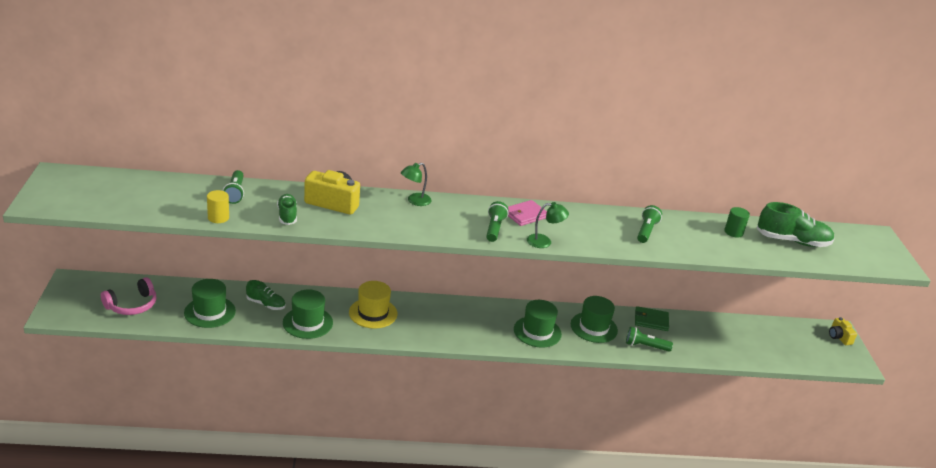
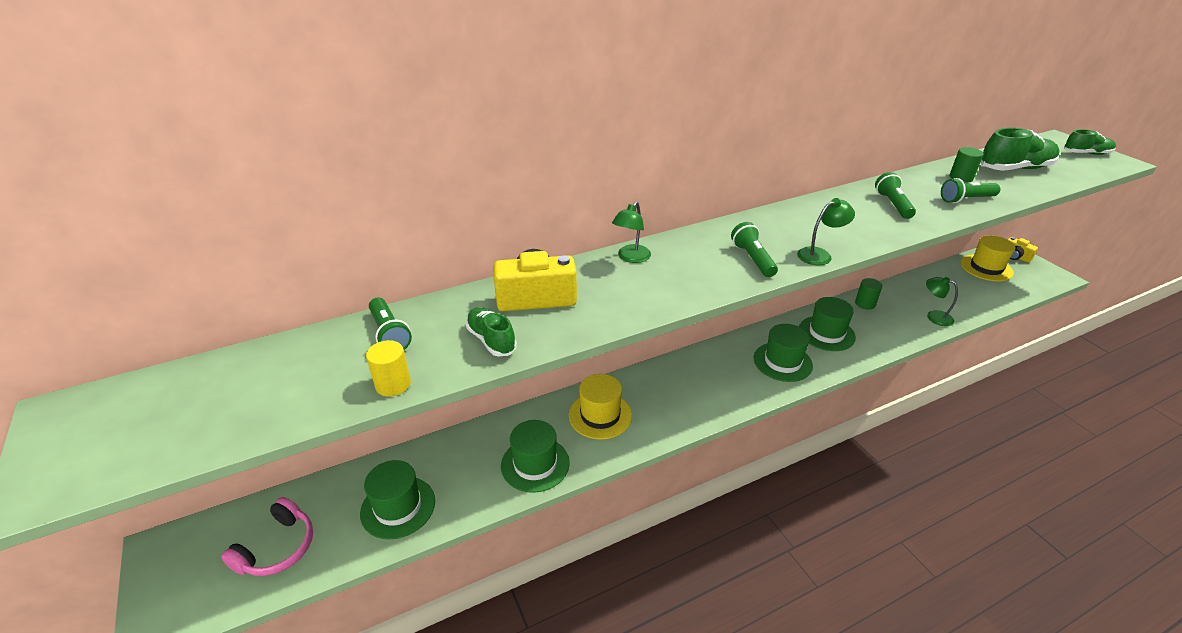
camera: 20 degrees left, 5 degrees up
green shoe [246,280,286,310] -> green shoe moved to [1064,129,1116,155]
pink wallet [508,200,547,226] -> none
green flashlight [626,327,673,352] -> green flashlight moved to [941,178,1000,203]
green wallet [635,306,669,331] -> green cylinder [855,278,882,310]
none -> green lamp [926,277,958,326]
none -> yellow hat [960,236,1015,282]

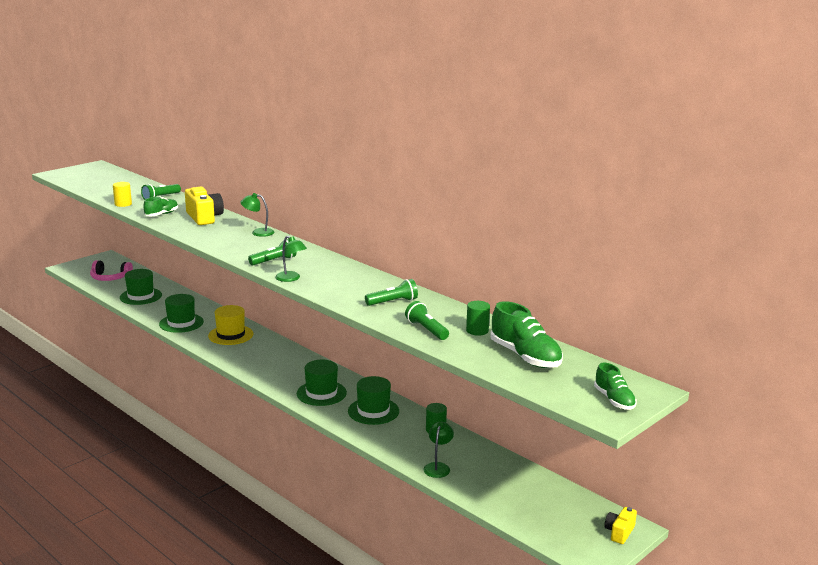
camera: 70 degrees right, 15 degrees down
yellow hat [960,236,1015,282] -> none

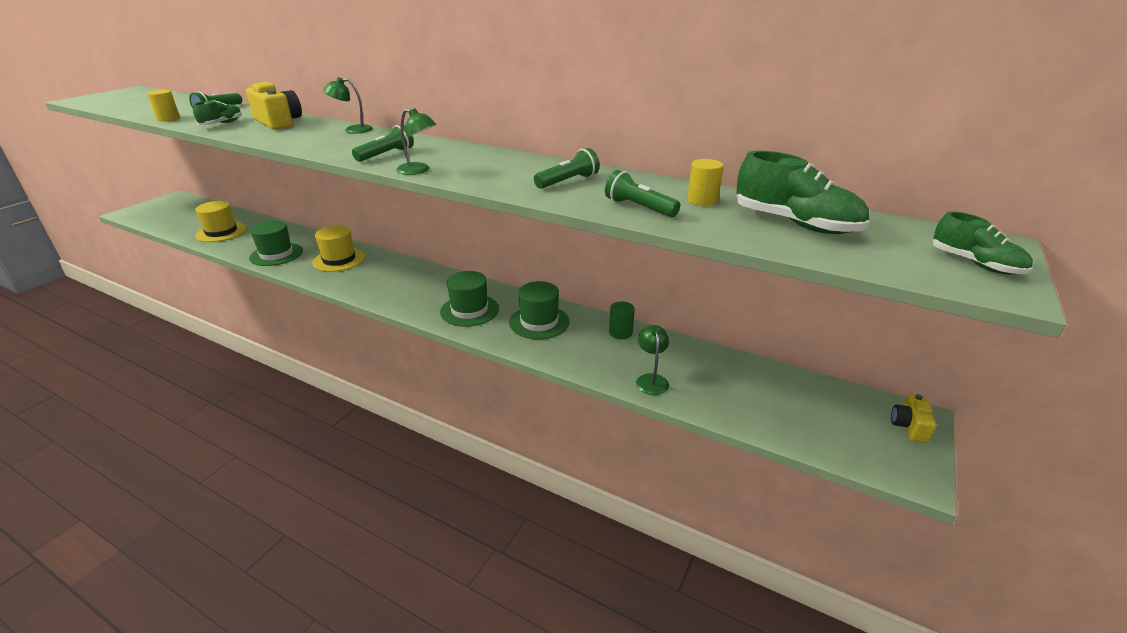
camera: 15 degrees left, 10 degrees up
pink headphones [90,260,133,281] -> none
green hat [120,269,162,305] -> yellow hat [195,201,247,242]
green cylinder [466,301,490,336] -> yellow cylinder [687,159,724,206]

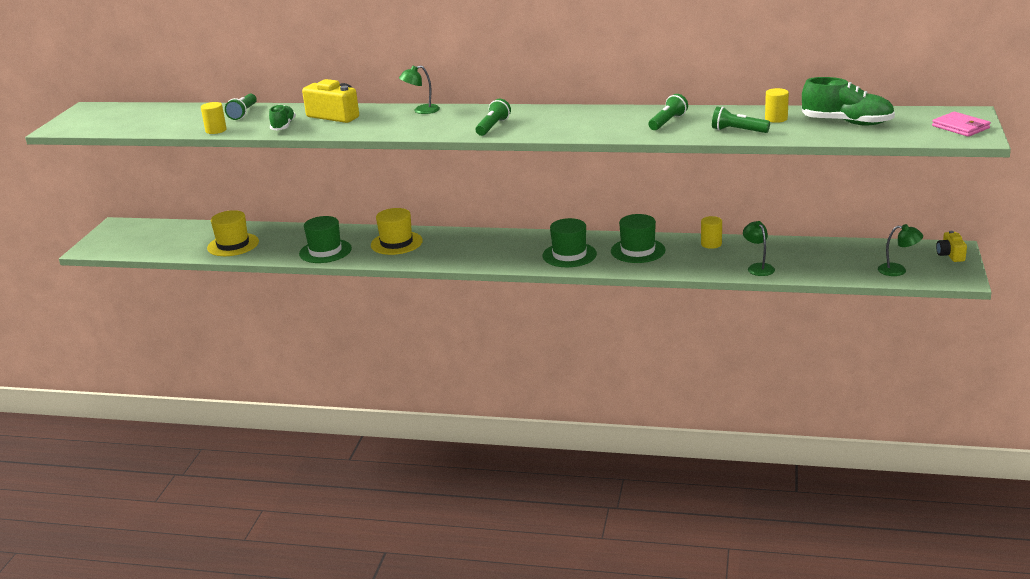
camera: 15 degrees left, 5 degrees down
green lamp [396,108,436,175] -> green lamp moved to [878,224,923,276]
green cylinder [609,301,635,339] -> yellow cylinder [701,216,722,249]
green shoe [933,212,1033,275] -> pink wallet [932,112,991,137]

